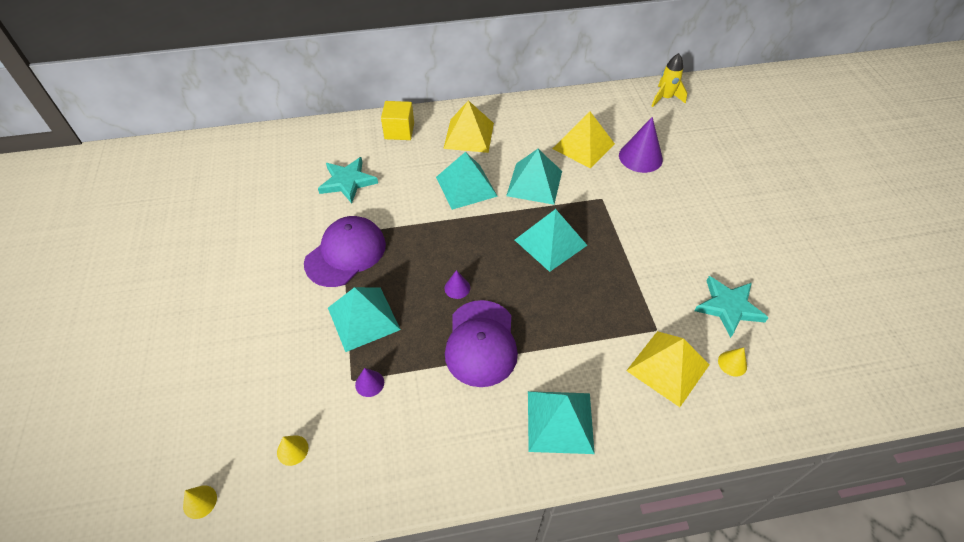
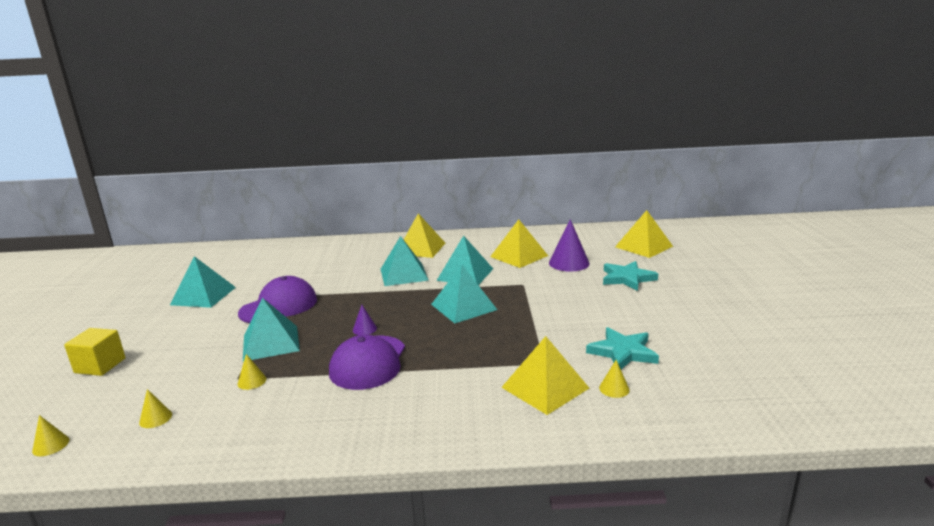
camera: 10 degrees right, 30 degrees down
turquoise star [318,157,378,204] -> turquoise star moved to [603,261,658,291]
purple cone [355,368,384,397] -> yellow cone [238,354,266,390]
yellow cube [381,101,414,140] -> yellow cube moved to [64,328,126,376]
turquoise pyramid [528,391,595,454] -> turquoise pyramid moved to [170,256,236,308]
yellow rocket [652,53,687,107] -> none
none -> yellow pyramid [615,210,673,258]

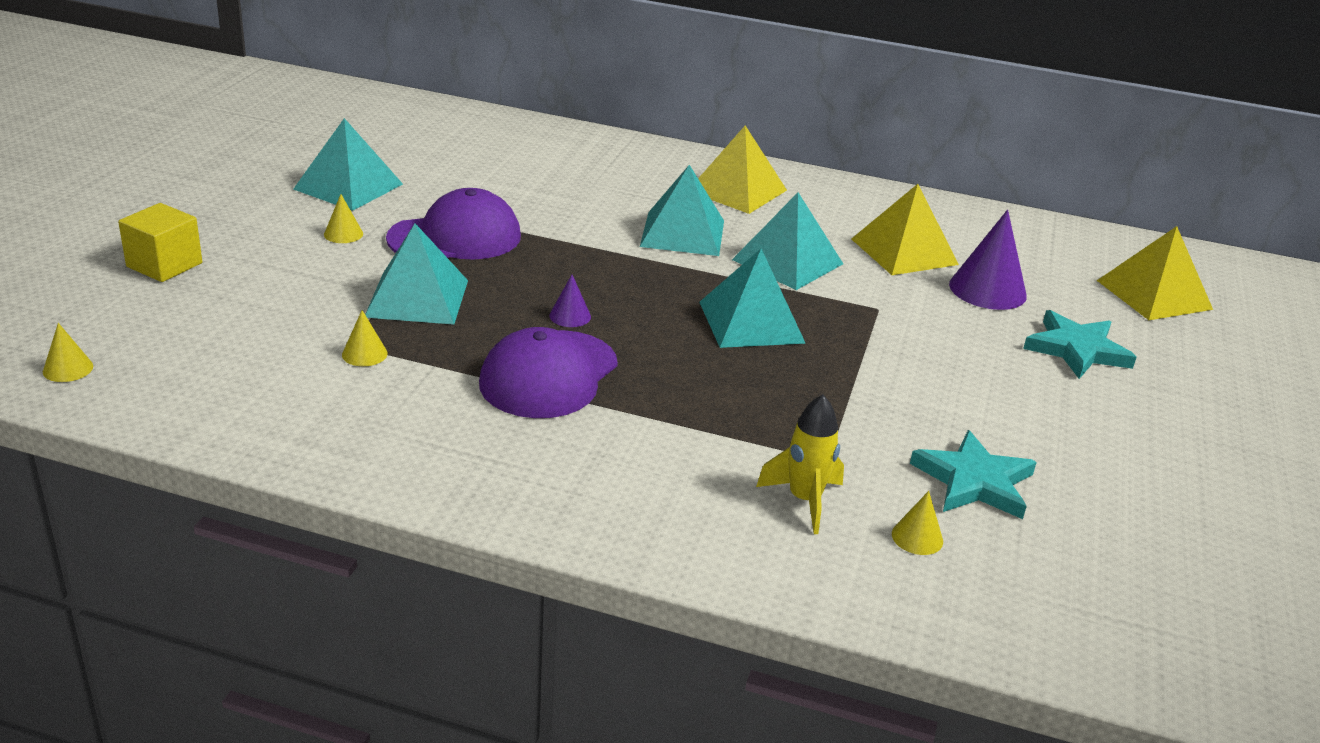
camera: 15 degrees right, 10 degrees up
yellow cone [139,389,172,428] -> yellow cone moved to [324,194,363,243]
yellow pyramid [501,336,589,415] -> yellow rocket [756,395,844,534]

